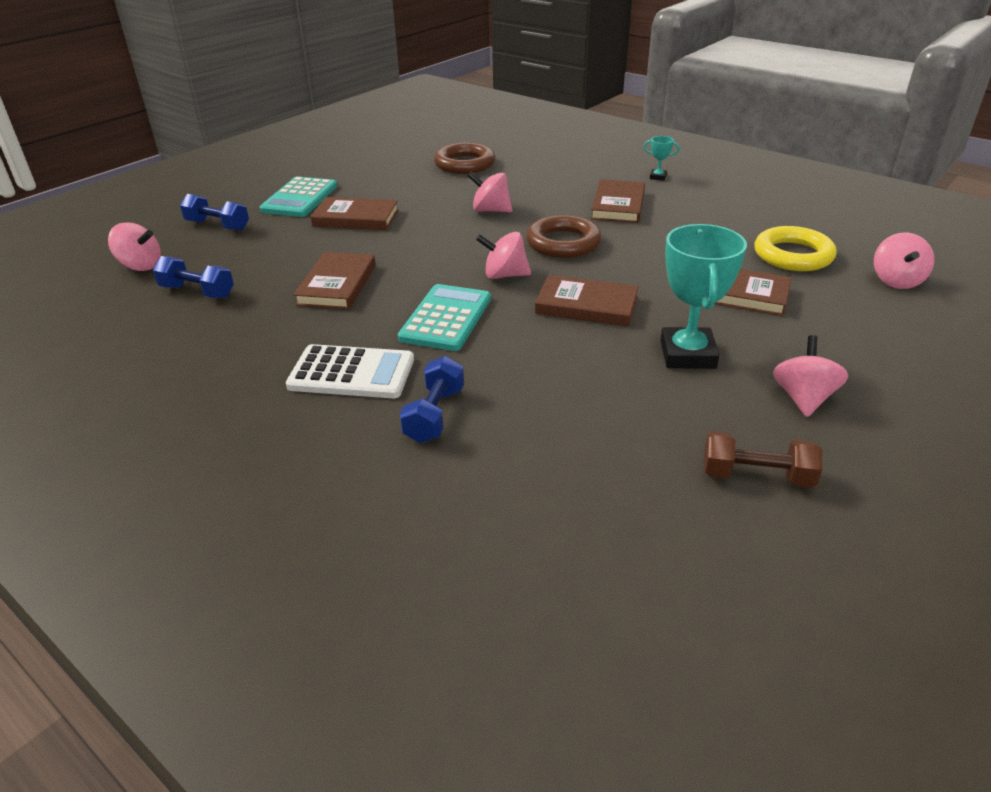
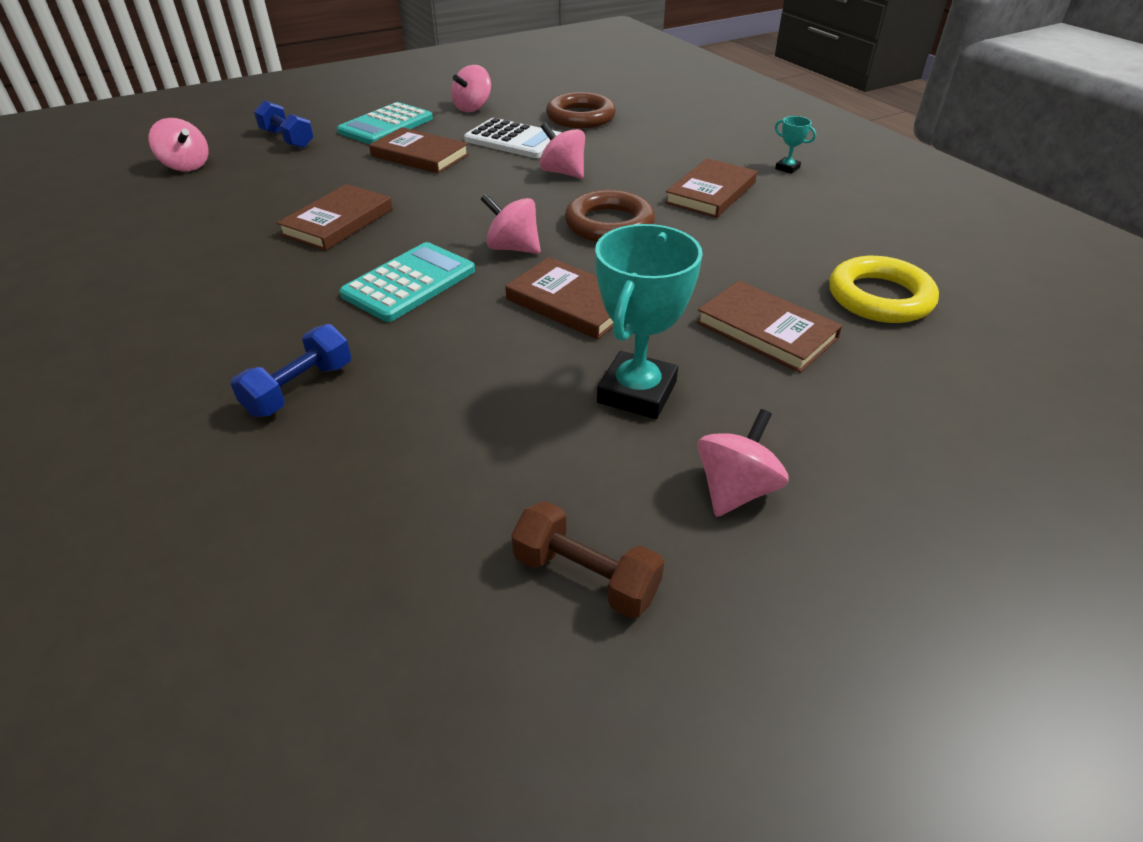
camera: 20 degrees right, 5 degrees up
blue dumbbell [153,256,234,298] -> none
white calculator [286,344,414,398] -> white calculator moved to [464,118,562,158]
pink spinning top [874,232,934,289] -> pink spinning top moved to [451,65,491,112]

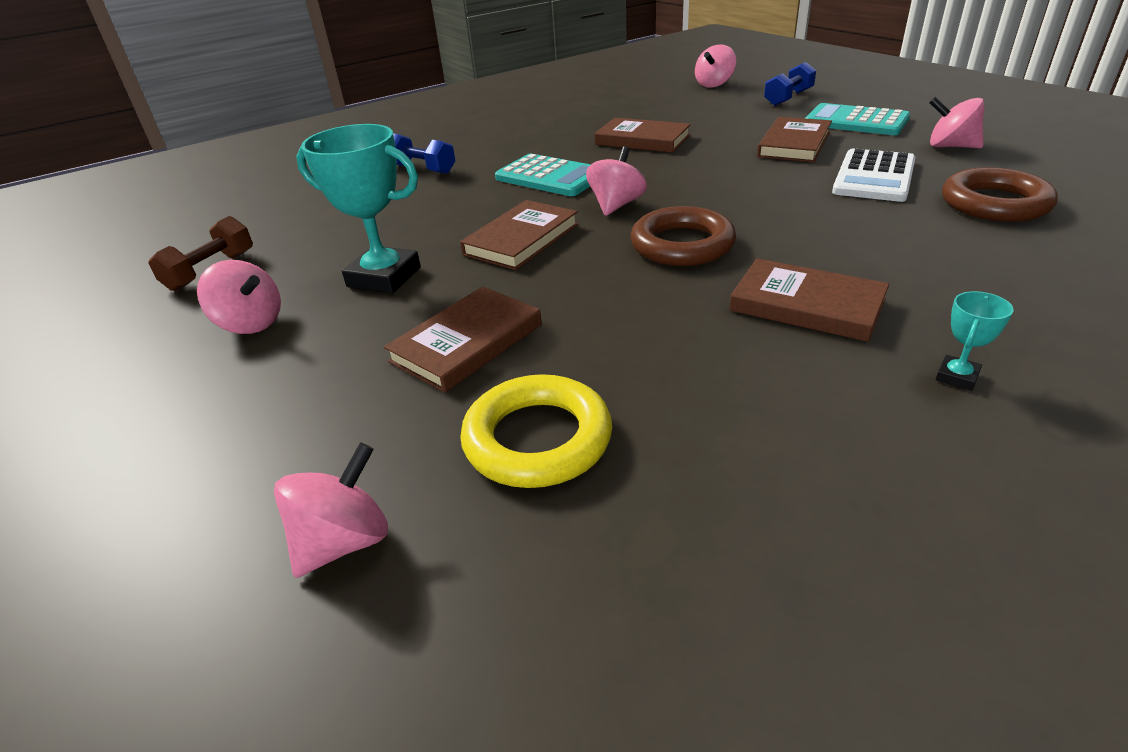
camera: 90 degrees right, 5 degrees down
pink spinning top [540,122,585,178] -> pink spinning top moved to [274,442,388,578]

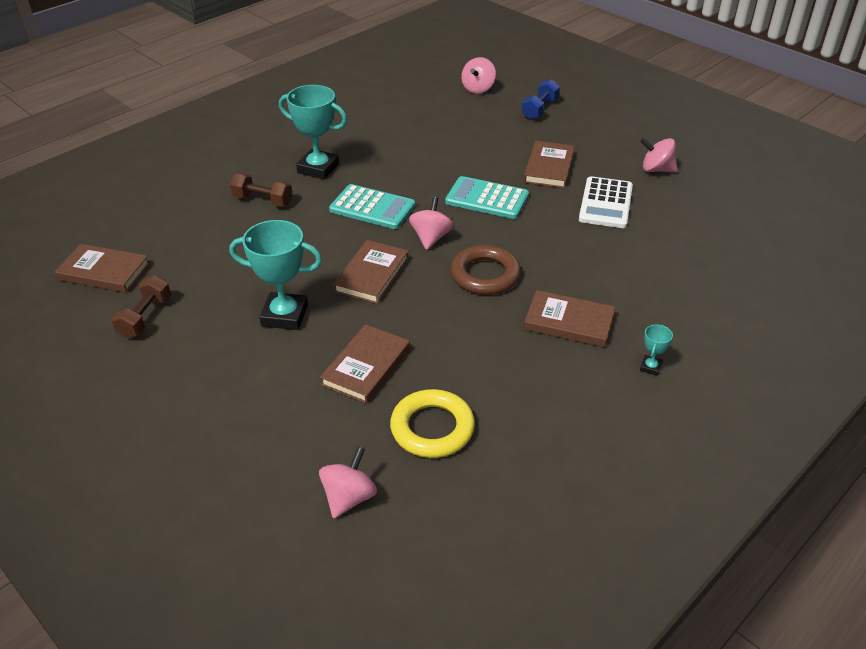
camera: 15 degrees left, 5 degrees up
pink spinning top [197,260,281,334] -> none
blue dumbbell [393,134,455,174] -> brown dumbbell [230,173,293,207]
brown book [595,117,691,153] -> brown book moved to [55,244,150,293]
turquoise calculator [805,103,910,135] -> turquoise calculator moved to [445,176,529,219]
brown ring [942,167,1058,222] -> none
none -> turquoise trophy [279,85,347,180]

